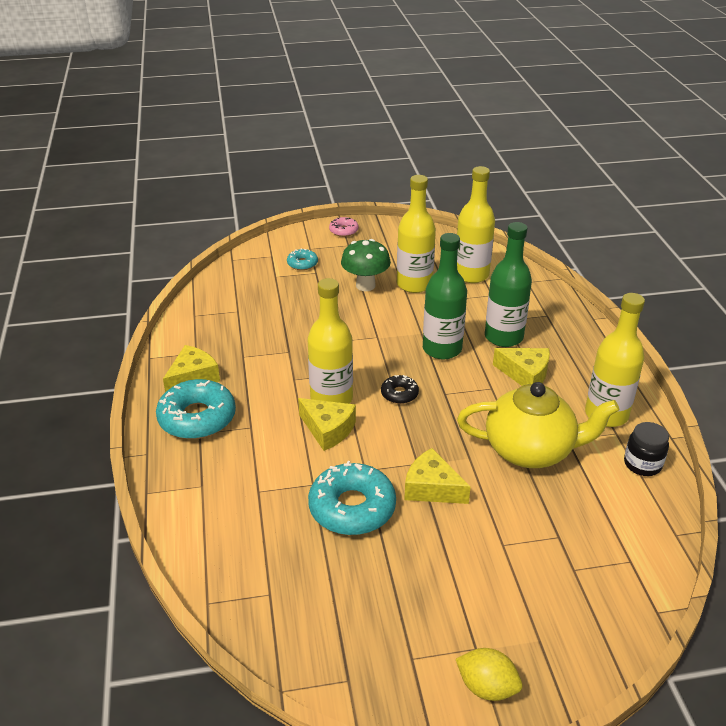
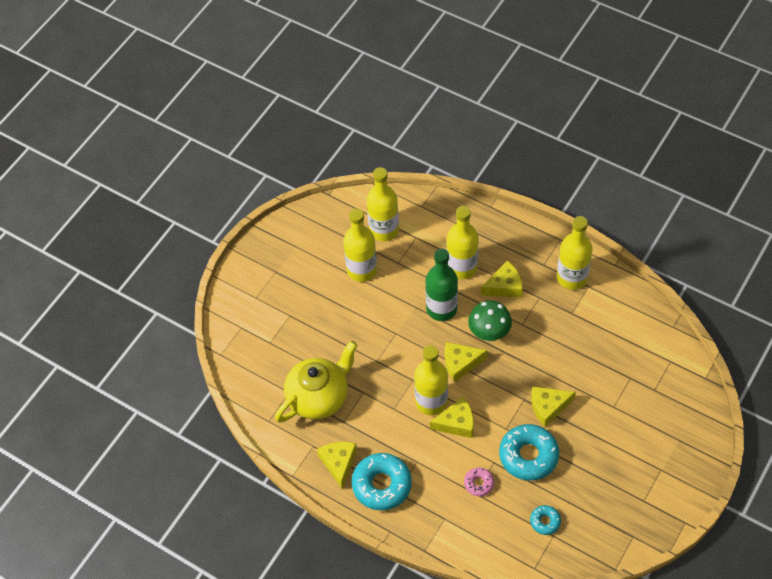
camera: 45 degrees left, 20 degrees up
turquoise donut [287,248,318,270] -> turquoise donut moved to [530,505,561,535]
pink donut [329,217,359,237] -> pink donut moved to [464,468,494,496]
green mushroom [341,239,391,291] -> green mushroom moved to [468,300,512,341]
black donut [381,375,419,404] -> yellow cheese [445,342,487,382]
yellow lemon [456,648,522,701] -> none
yellow teapot [457,382,619,468] -> yellow teapot moved to [275,341,357,423]
green bottle [485,222,532,347] -> yellow bottle [447,206,479,279]
black jar [624,422,669,476] -> none

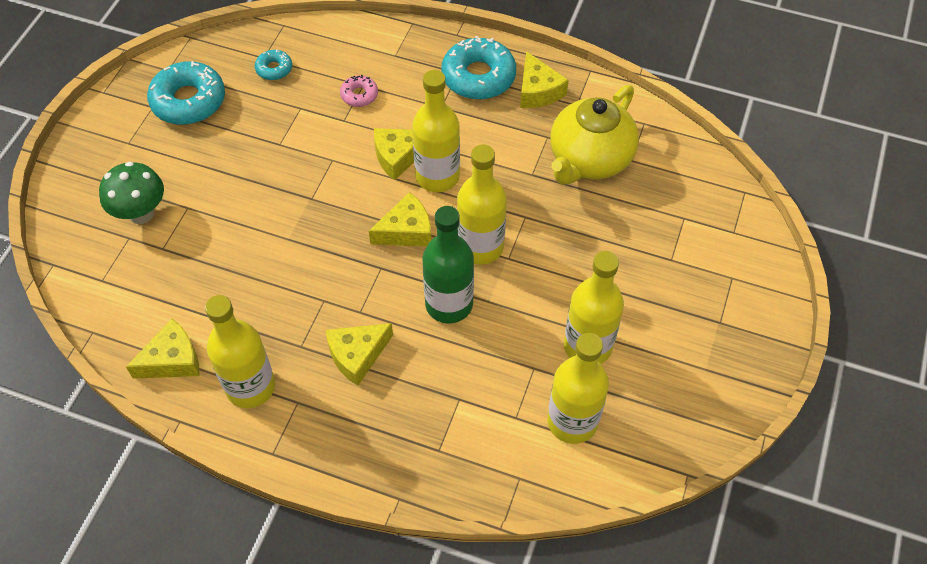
camera: 165 degrees right, 0 degrees up
yellow bottle [447,206,479,279] -> yellow bottle moved to [457,144,507,265]
green mushroom [468,300,512,341] -> green mushroom moved to [99,162,164,224]
turquoise donut [499,424,559,481] -> turquoise donut moved to [147,61,225,125]
yellow cheese [531,386,576,427] -> yellow cheese moved to [126,319,199,379]

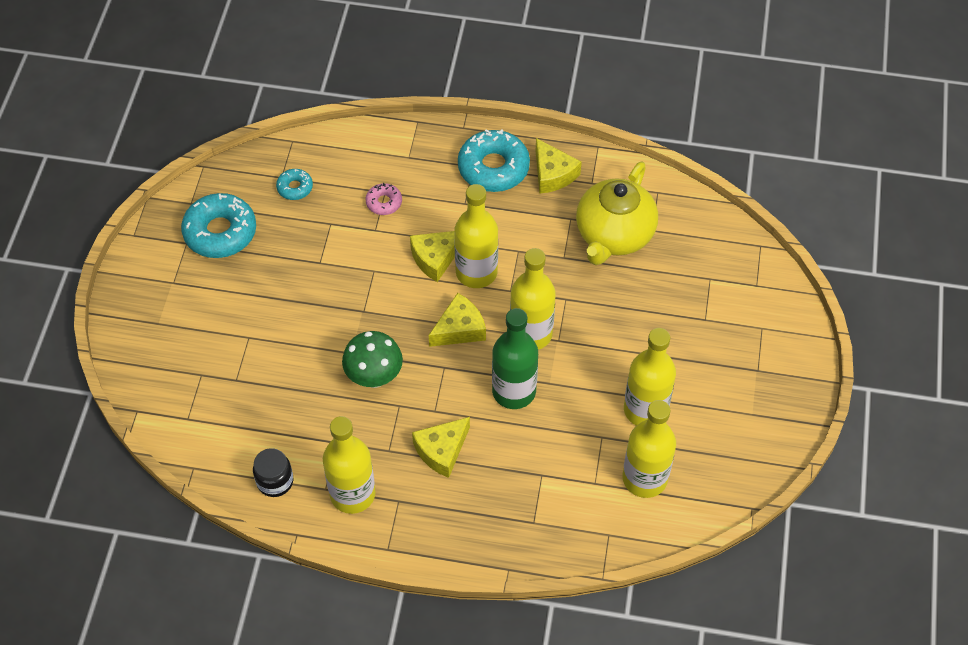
camera: 10 degrees left, 0 degrees up
green mushroom [99,162,164,224] -> green mushroom moved to [342,331,403,388]
yellow cheese [126,319,199,379] -> black jar [253,448,293,497]

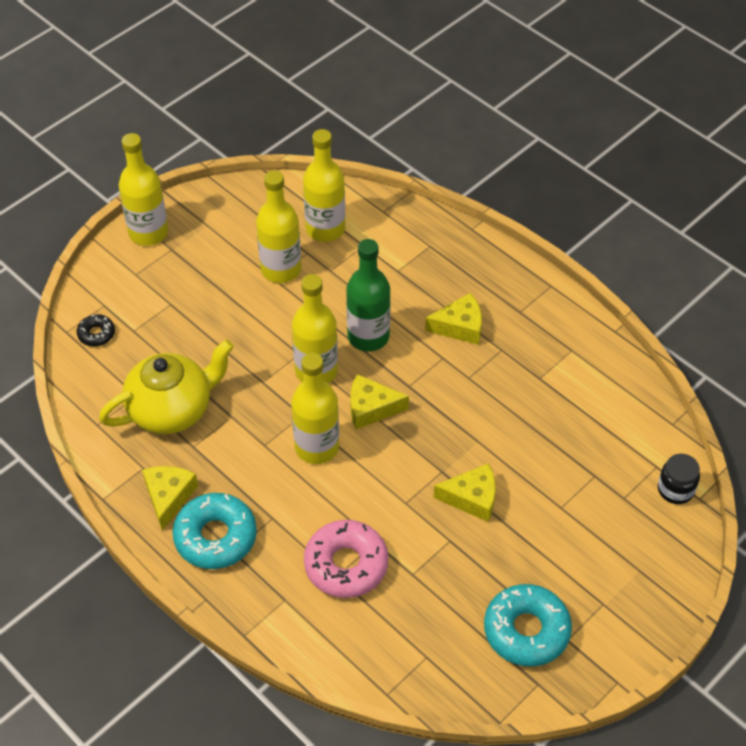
camera: 145 degrees left, 5 degrees down
black jar [253,448,293,497] -> black jar moved to [658,454,700,504]
turquoise donut [276,169,313,200] -> none
yellow bottle [323,416,376,514] -> yellow bottle moved to [119,133,168,246]
green mushroom [342,331,403,388] -> none
pink donut [365,183,402,215] -> pink donut [304,520,388,598], size x1.99
yellow cheese [410,231,455,282] -> yellow cheese moved to [434,463,496,522]
none -> black donut [77,314,115,346]

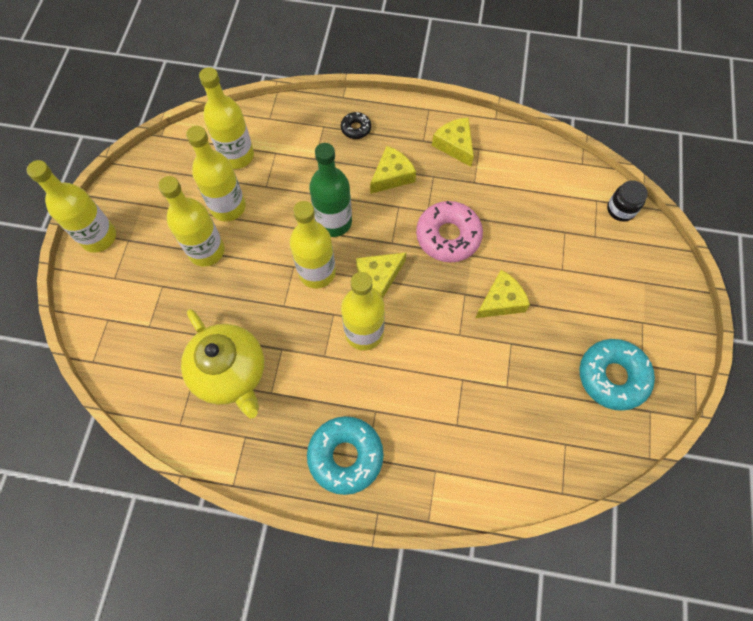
camera: 35 degrees left, 15 degrees up
black donut [77,314,115,346] -> black donut moved to [341,112,371,139]
yellow teapot [99,340,234,434] -> yellow teapot turned 120 degrees clockwise [181,309,264,418]
yellow cheese [142,466,198,530] -> yellow cheese moved to [432,118,474,167]
pink donut [304,520,388,598] -> pink donut moved to [416,201,483,263]
none -> yellow bottle [158,176,225,267]

